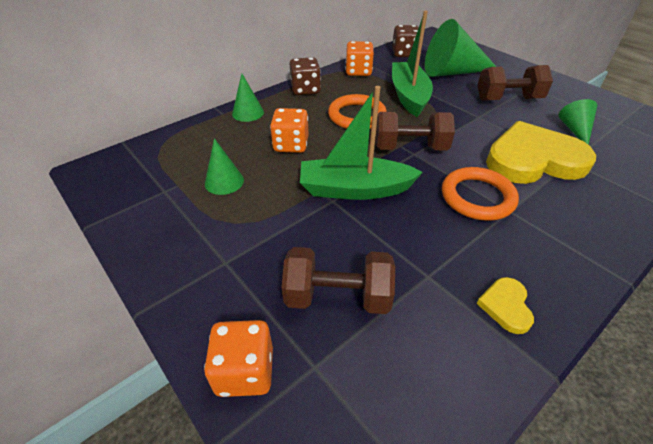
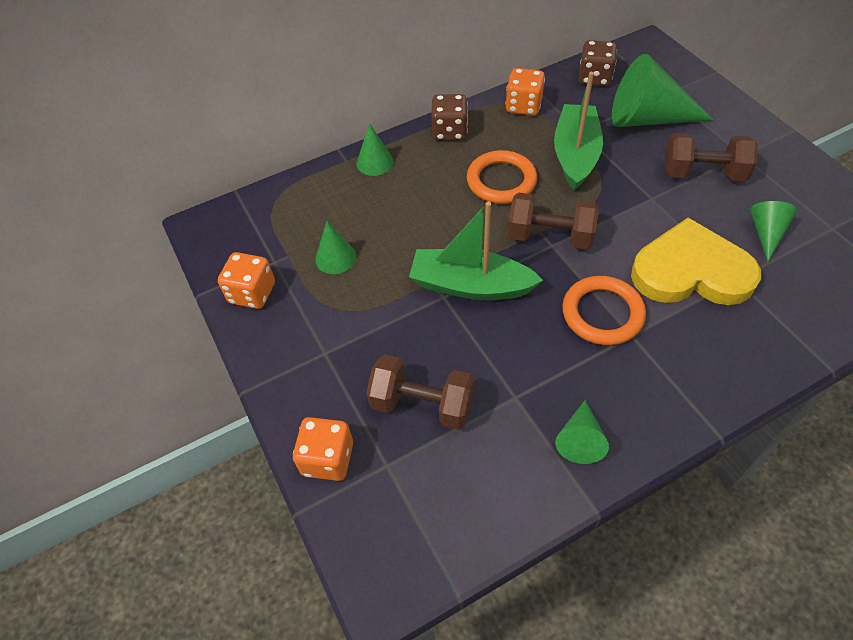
camera: 15 degrees right, 10 degrees up
orange dice [270,108,308,153] -> orange dice moved to [218,252,275,309]
yellow heart [476,277,534,334] -> green cone [555,400,609,464]

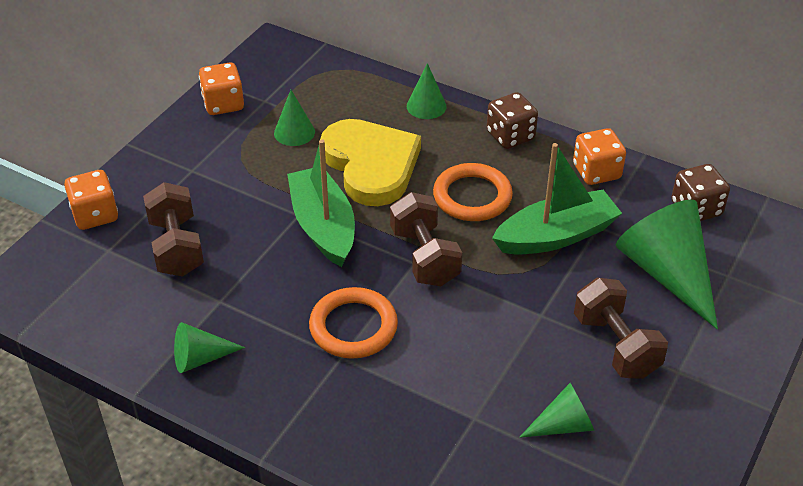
camera: 55 degrees right, 10 degrees down
yellow heart [631,218,761,305] -> yellow heart moved to [320,119,421,206]

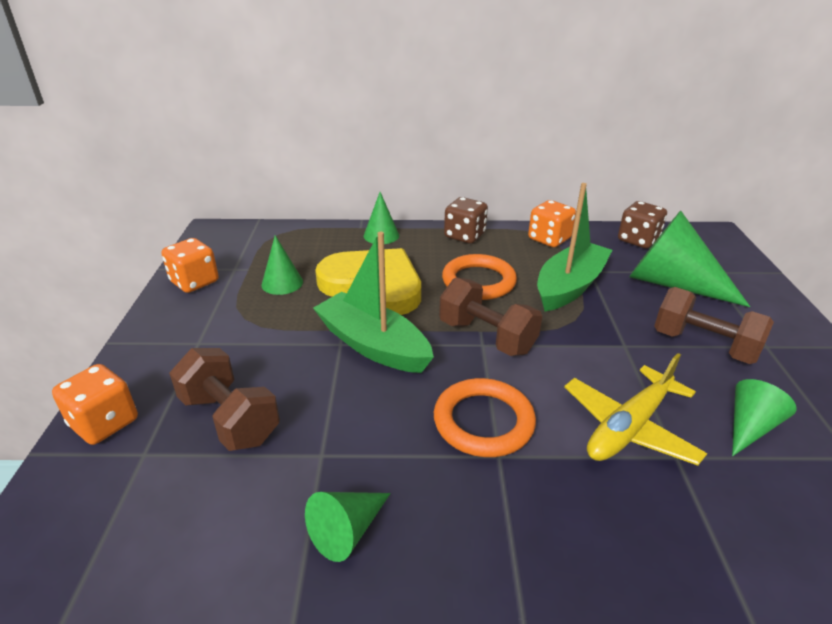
camera: 30 degrees left, 10 degrees down
none -> yellow plane [564,353,707,466]

